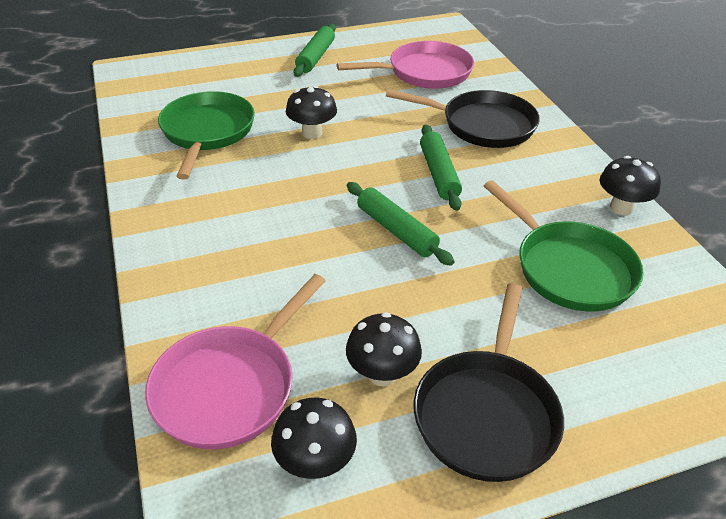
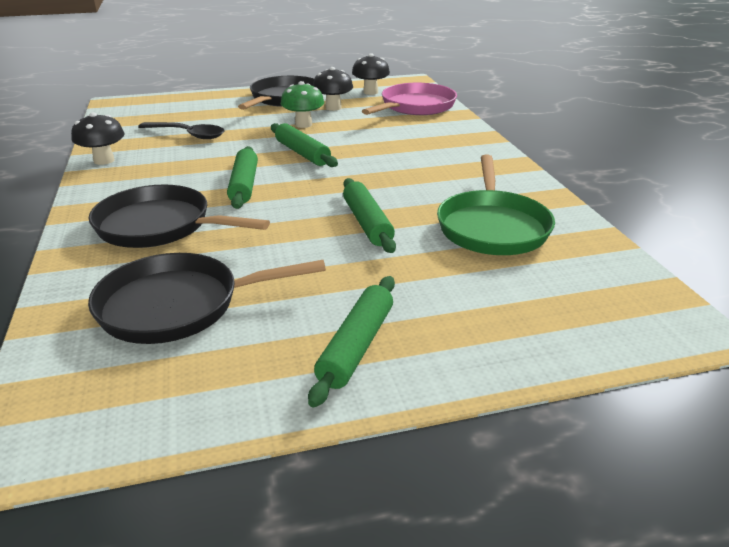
camera: 175 degrees left, 10 degrees down
black mushroom [286,86,337,139] -> green rolling pin [343,178,396,253]
pink pan [337,41,474,89] -> black pan [88,253,326,344]
green pan [484,180,644,312] -> black spoon [138,122,224,139]
none -> green mushroom [281,81,324,128]

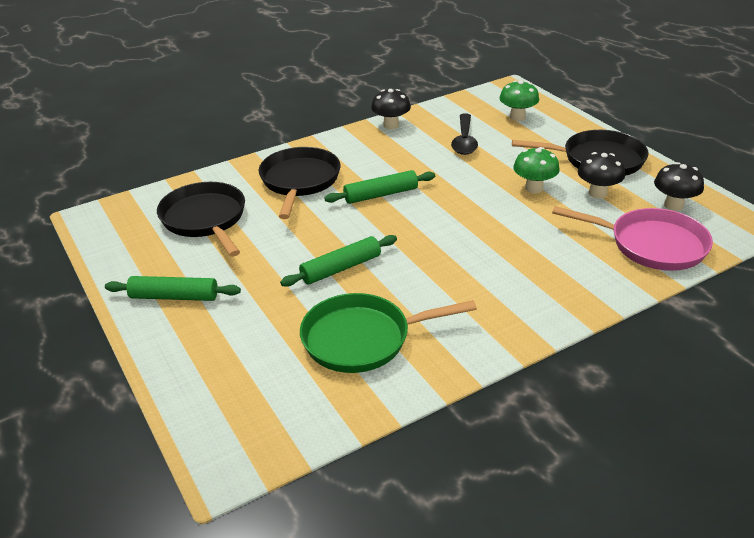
camera: 75 degrees right, 5 degrees up
green rolling pin [271,123,338,167] -> none
none -> green mushroom [499,80,539,121]

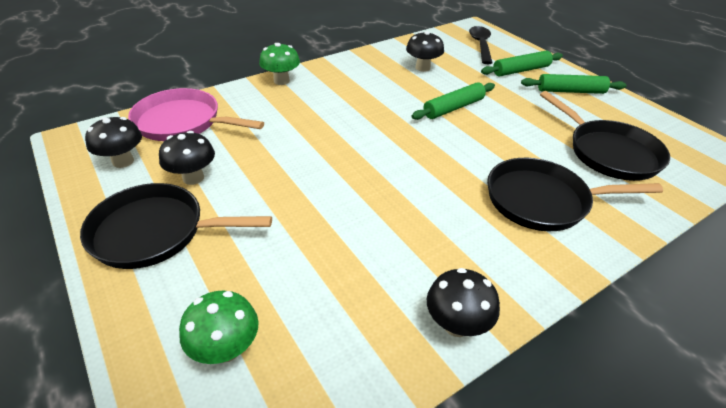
camera: 175 degrees right, 5 degrees up
black pan [259,147,341,219] -> black pan turned 90 degrees clockwise [487,158,663,231]
green pan [300,293,477,373] -> black mushroom [406,31,444,72]
green rolling pin [324,170,435,204] -> green rolling pin moved to [481,51,563,76]
black spoon [451,114,478,155] -> black spoon moved to [469,26,492,64]
green mushroom [513,147,560,193] -> green mushroom moved to [259,43,300,85]

